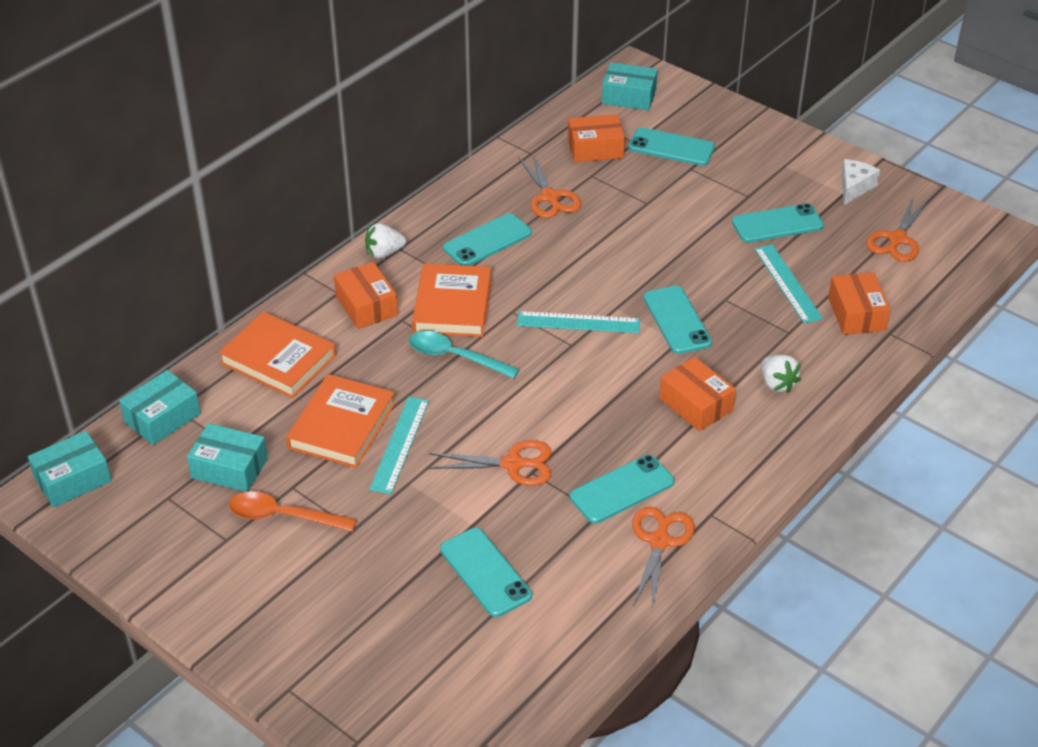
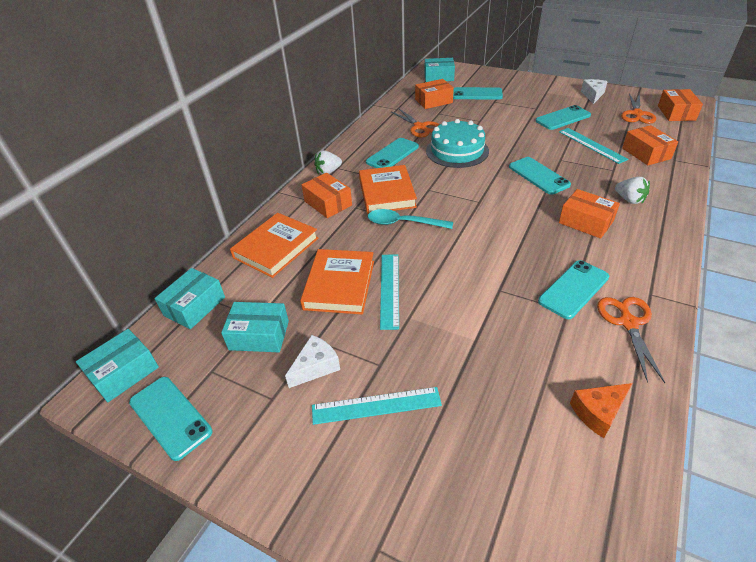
camera: 10 degrees left, 0 degrees up
orange book [218,312,336,398] -> orange book turned 75 degrees counterclockwise [230,213,318,278]
orange spoon [229,491,357,532] -> white cheese [285,335,340,388]
orange scissors [428,440,551,486] -> none
turquoise phone [440,528,532,617] -> turquoise phone moved to [129,377,213,461]
turquoise ruler [517,311,640,333] -> turquoise ruler moved to [312,387,442,425]
none -> turquoise cake [426,119,489,168]
none -> orange cheese [570,383,633,438]
none -> orange box [658,89,703,121]

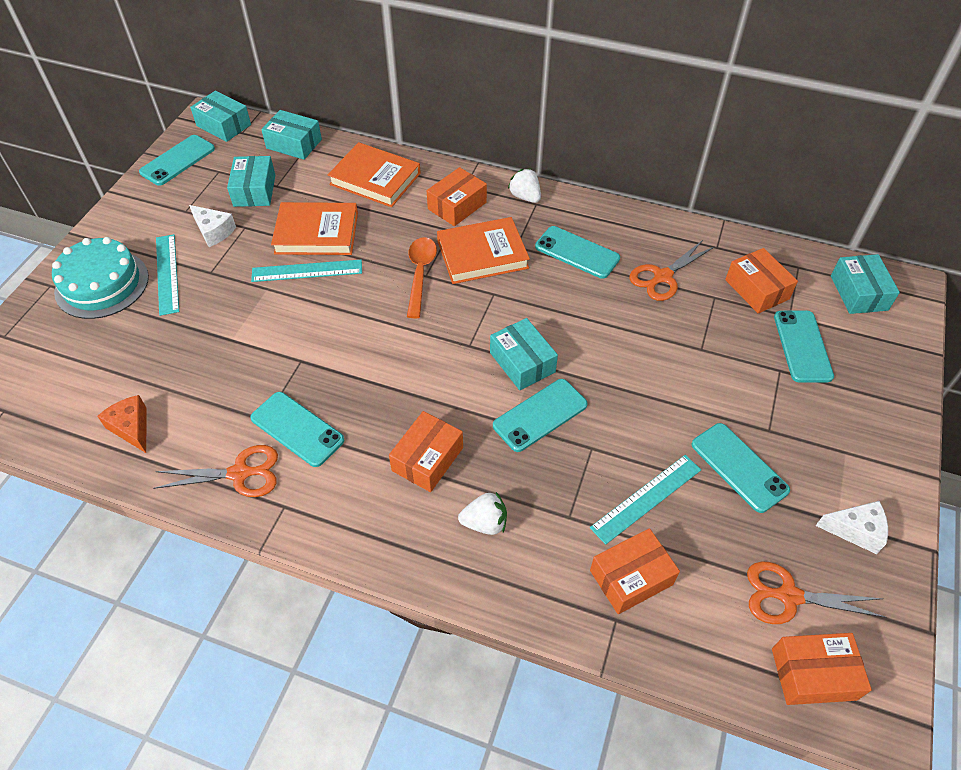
camera: 80 degrees right, 10 degrees up
turquoise spoon [368,209,453,229] -> orange spoon [407,237,437,318]
turquoise cake [426,119,489,168] -> turquoise cake moved to [52,237,149,319]
white strawberry [615,177,650,204] -> white strawberry turned 135 degrees counterclockwise [458,492,507,535]
none -> turquoise box [490,318,558,390]

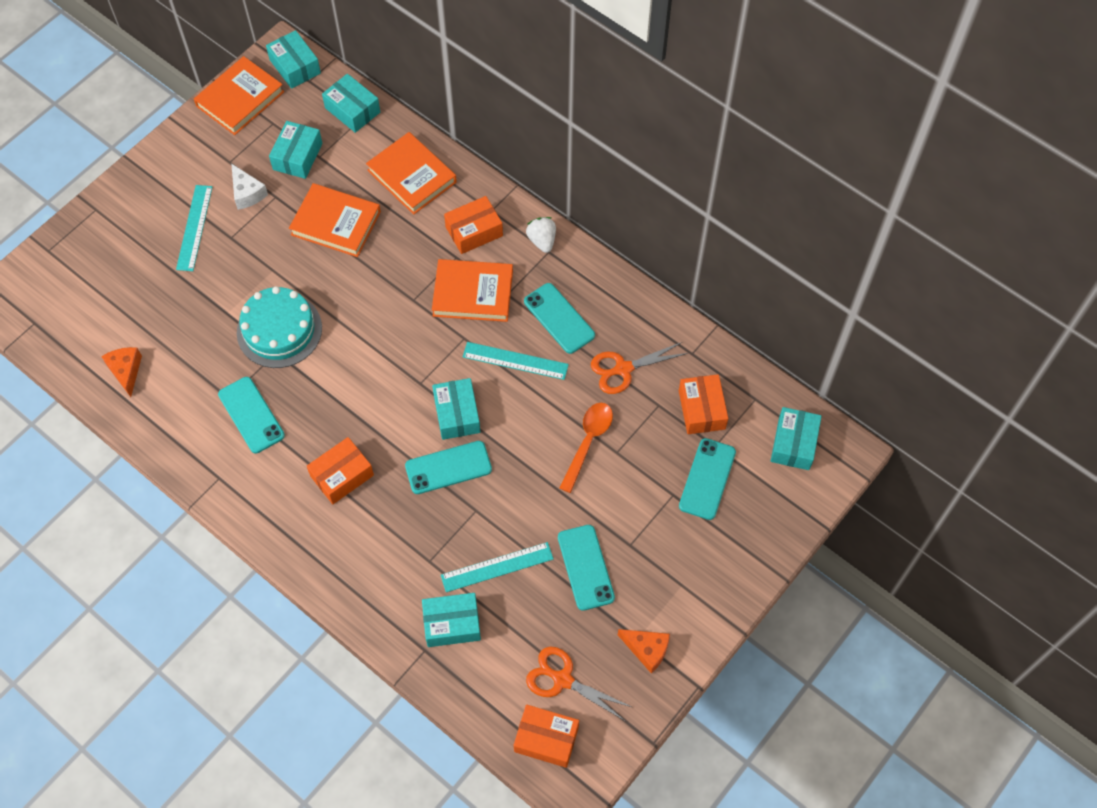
camera: 20 degrees right, 10 degrees up
turquoise cake [52,237,149,319] -> turquoise cake moved to [237,286,322,368]
turquoise phone [139,135,215,186] -> orange book [194,56,284,135]
orange scissors [154,445,278,497] -> none
turquoise ruler [251,260,362,282] -> turquoise ruler moved to [463,342,569,380]
orange spoon [407,237,437,318] -> orange spoon moved to [559,403,613,493]
white strawberry [458,492,507,535] -> none
orange box [590,528,680,614] -> turquoise box [422,593,481,647]
white cheese [816,501,888,554] -> orange cheese [618,629,670,673]

